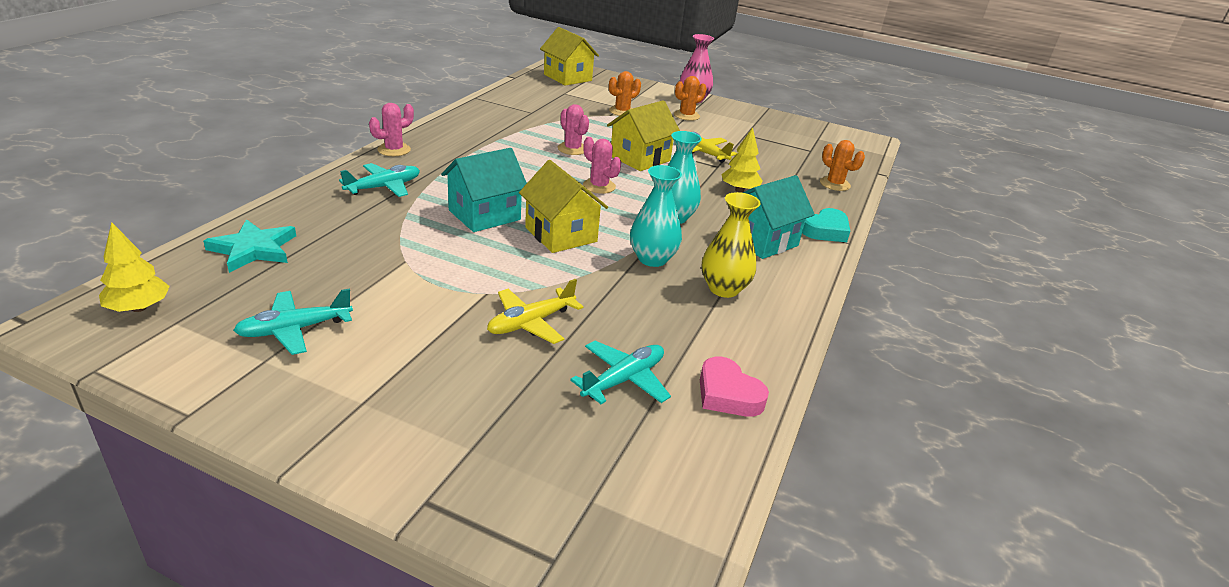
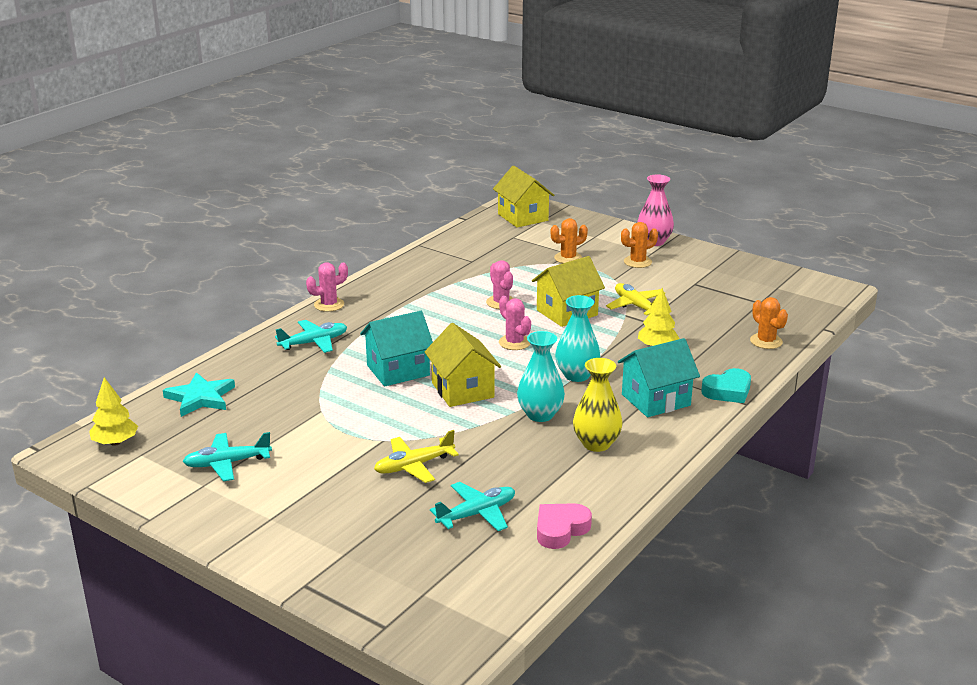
camera: 15 degrees right, 5 degrees down
pink heart [700,357,769,417] -> pink heart turned 75 degrees clockwise [537,503,592,549]

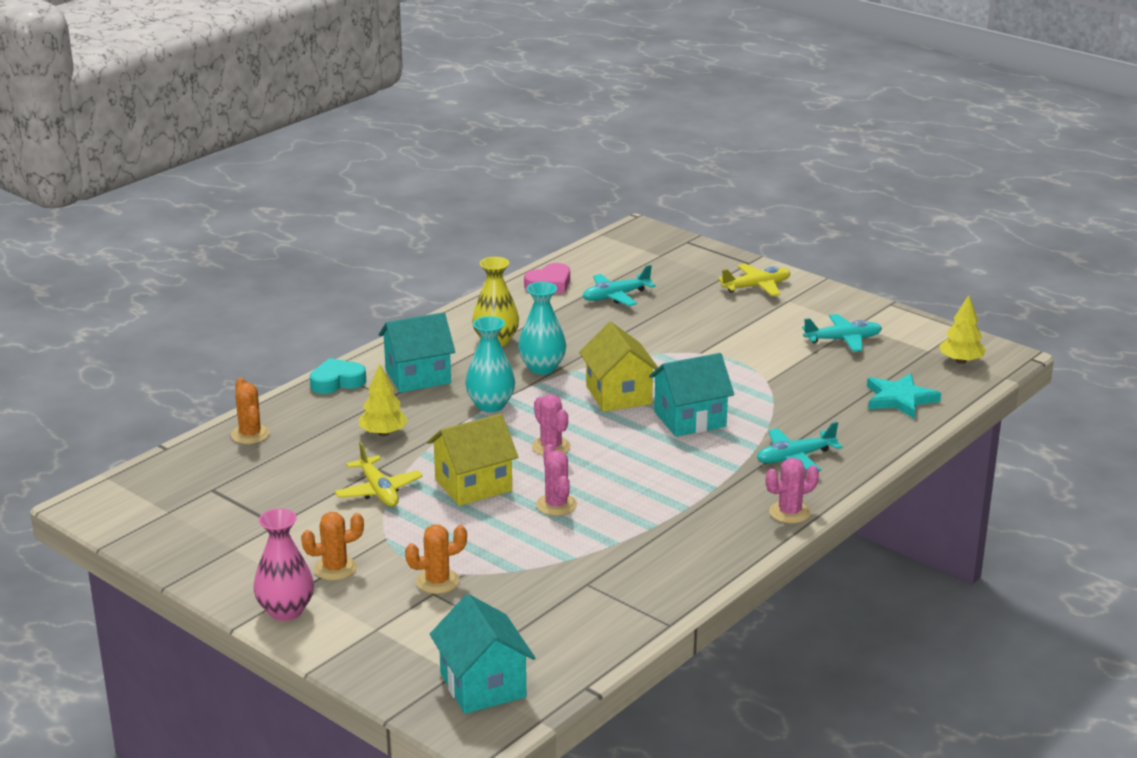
camera: 175 degrees left, 0 degrees up
yellow plane [374,430,459,483] -> yellow plane moved to [718,264,791,296]
yellow house [493,166,554,228] -> turquoise house [430,594,535,714]

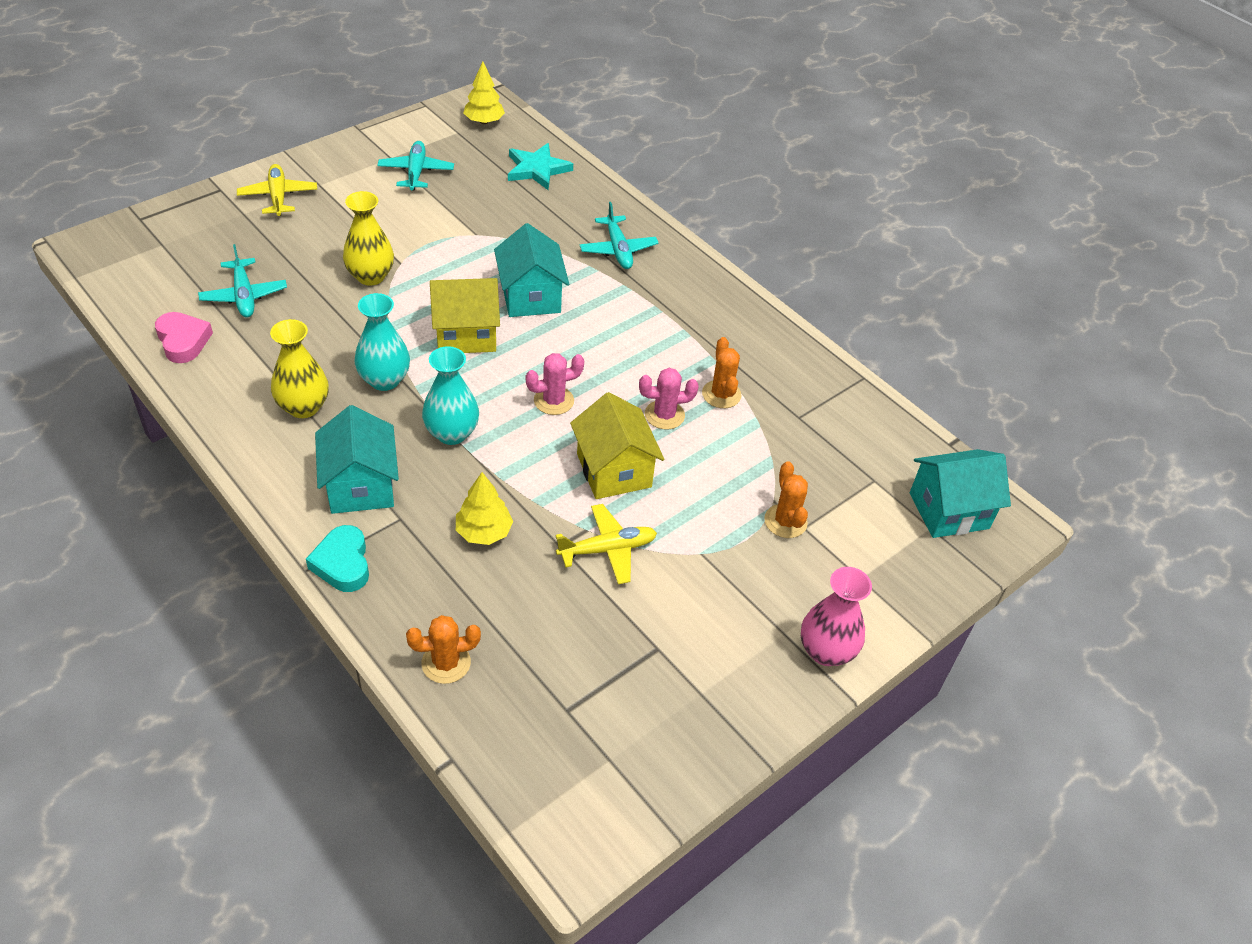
camera: 85 degrees left, 20 degrees up
orange cactus [301,512,364,581] -> orange cactus moved to [702,337,742,408]
pink cactus [766,458,819,524] -> none
none -> yellow vase [343,191,394,285]

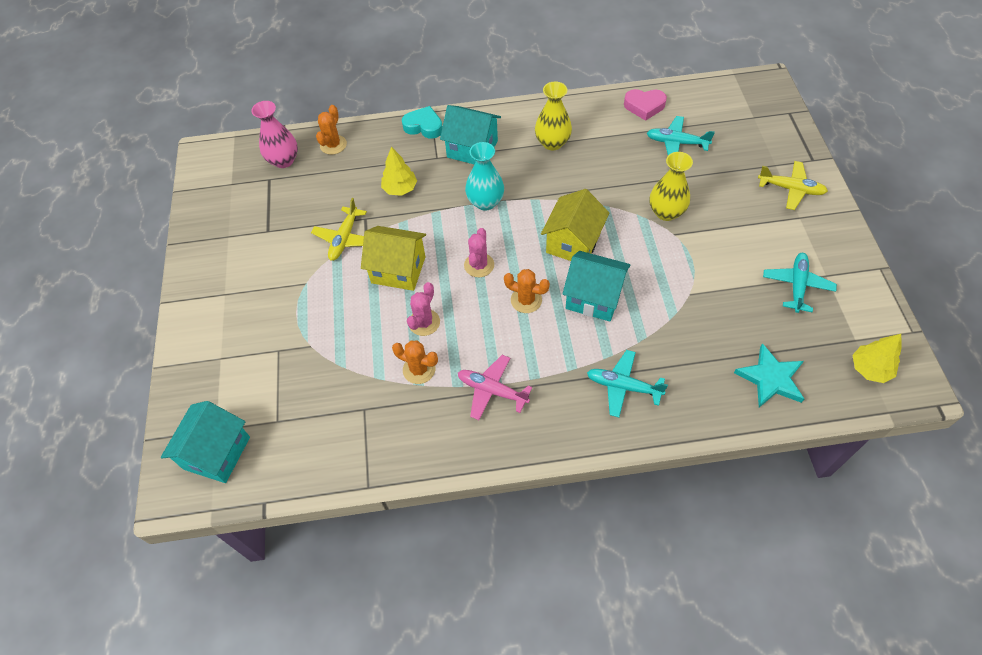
camera: 130 degrees right, 10 degrees up
turquoise vase [354,293,410,391] -> none
turquoise plane [377,141,454,191] -> turquoise plane turned 105 degrees counterclockwise [763,253,837,313]
orange cactus [764,461,808,538] -> orange cactus moved to [504,269,550,313]
pink vase [801,567,872,666] -> pink vase moved to [251,101,298,168]
none -> pink plane [458,355,532,420]

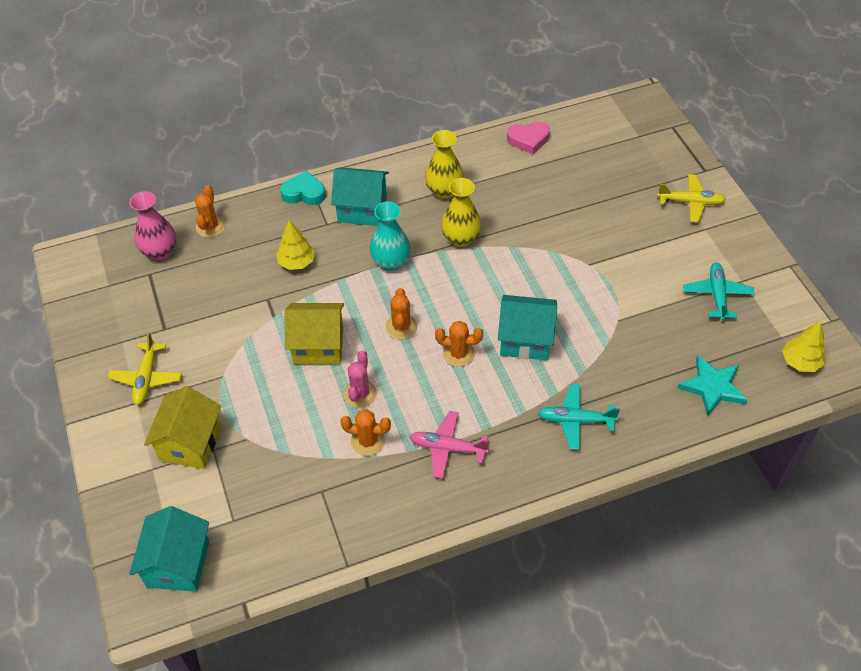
camera: 15 degrees left, 5 degrees down
yellow plane [311,198,367,261] -> yellow plane moved to [108,332,182,405]
pink cactus [464,228,494,277] -> orange cactus [386,288,417,340]
yellow house [541,189,609,261] -> yellow house moved to [144,386,222,469]
turquoise plane [647,116,715,155] -> none
yellow vase [649,152,693,221] -> yellow vase moved to [441,178,481,247]

